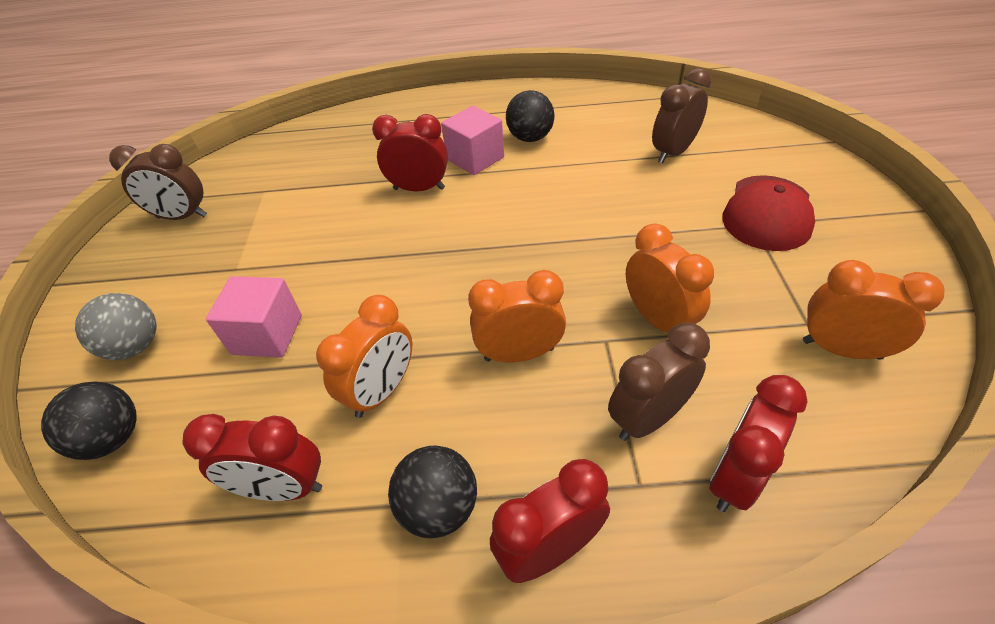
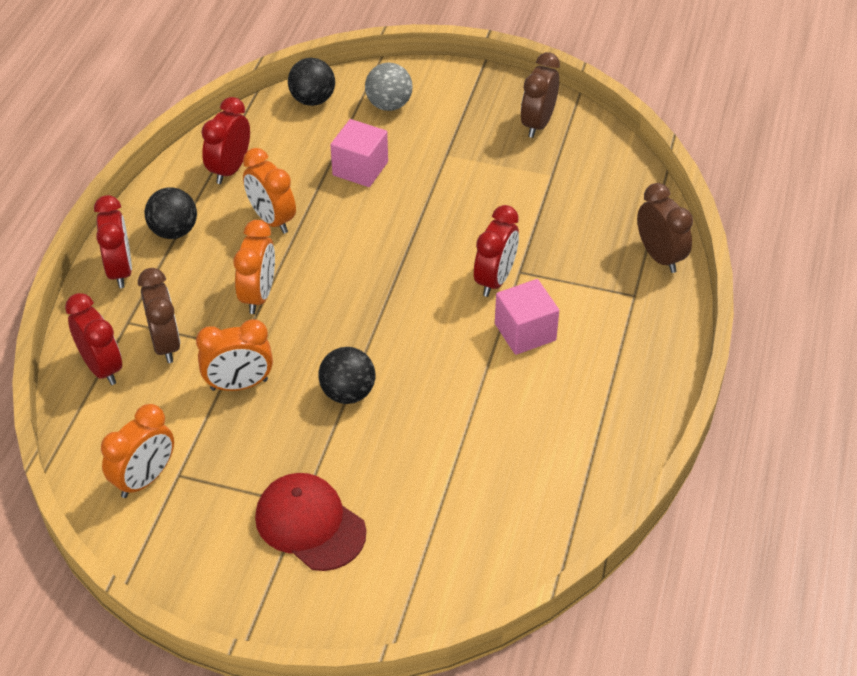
camera: 105 degrees right, 0 degrees up
black ball [506,90,555,142] -> black ball moved to [318,347,375,404]
brown clock [652,68,711,163] -> brown clock moved to [637,183,693,273]

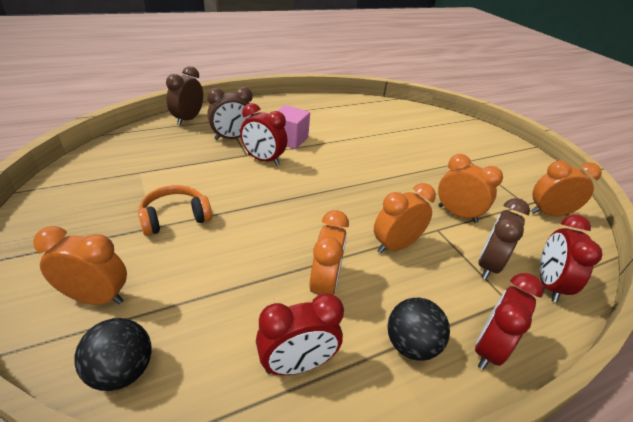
camera: 135 degrees left, 10 degrees down
red cap [255,473,366,571] -> none
black ball [318,347,375,404] -> none
pink cube [330,119,388,187] -> none
grey ball [365,63,413,111] -> orange clock [33,226,127,305]
red clock [474,205,519,297] -> red clock turned 135 degrees counterclockwise [240,103,287,165]
brown clock [521,52,560,138] -> brown clock moved to [207,87,253,140]
none -> orange headphones [138,185,212,236]

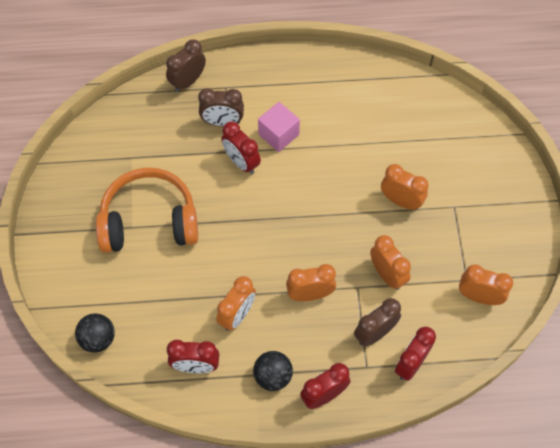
camera: 25 degrees right, 25 degrees up
orange clock [33,226,127,305] -> orange clock moved to [381,164,428,210]
orange headphones [138,185,212,236] -> orange headphones [96,168,198,253], size x1.86

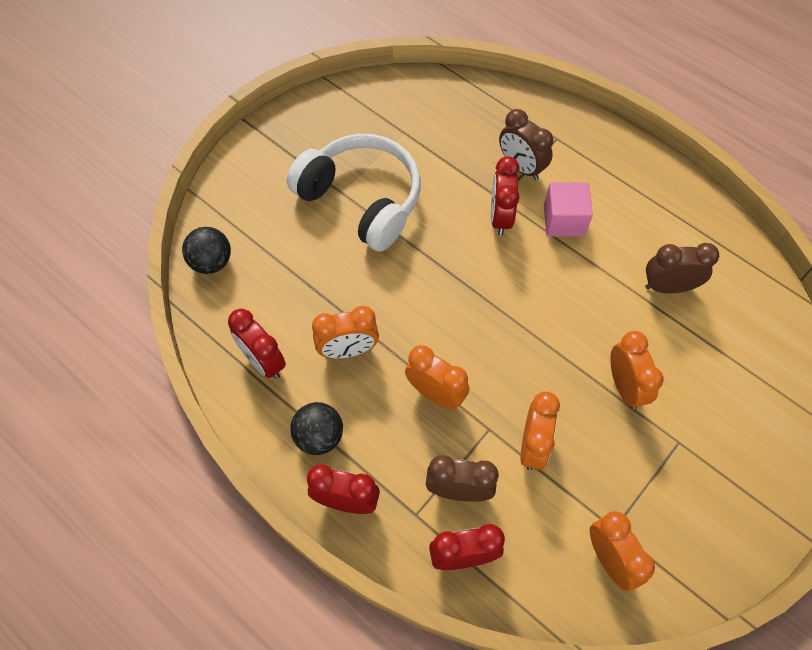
camera: 45 degrees right, 0 degrees up
orange headphones [96,168,198,253] -> white headphones [287,134,421,252]
brown clock [166,39,206,92] -> brown clock moved to [645,243,719,293]

